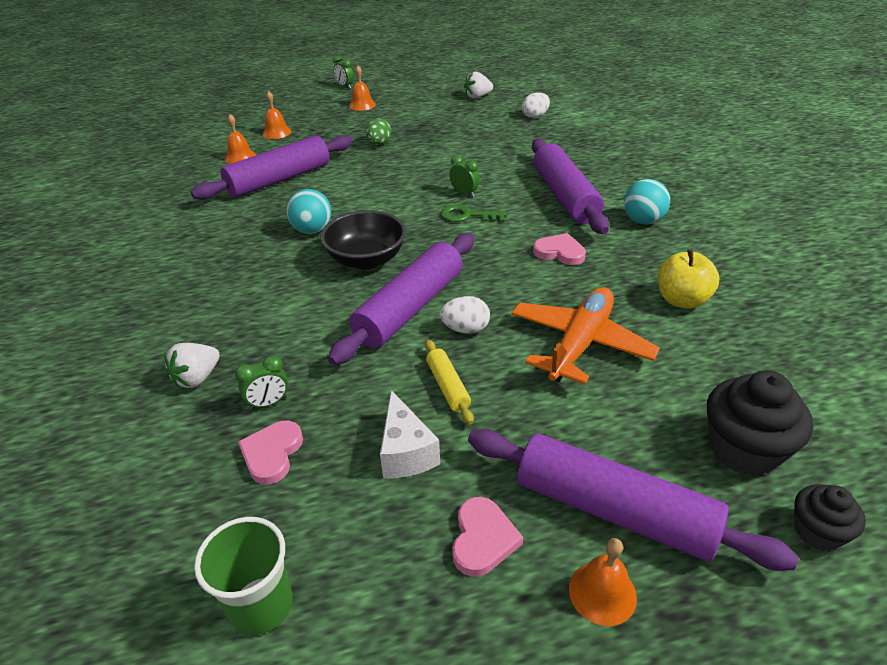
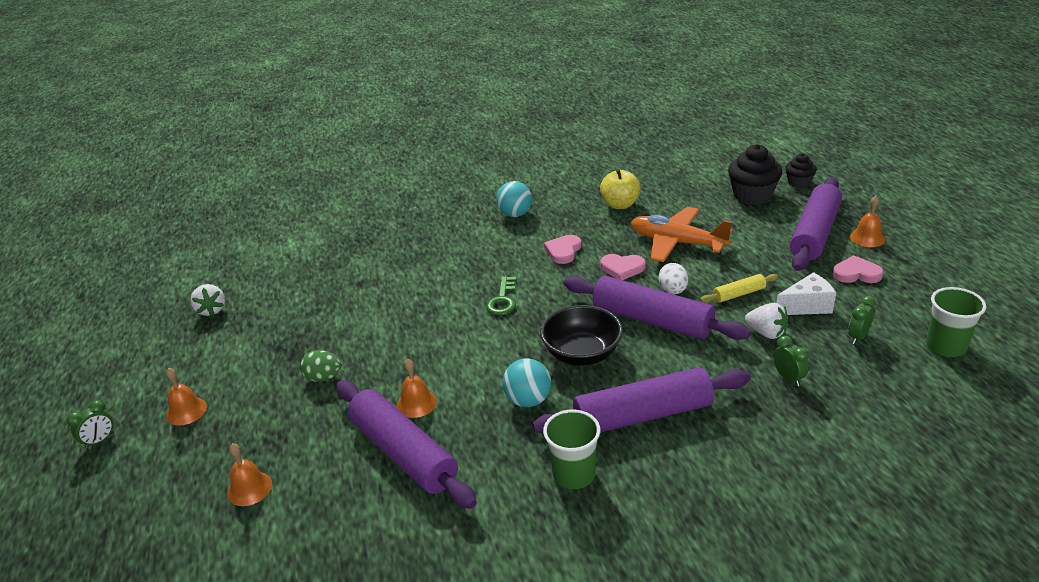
camera: 90 degrees left, 5 degrees down
white strawberry [164,343,220,388] -> white strawberry moved to [745,303,788,339]
orange bell [225,114,256,164] -> orange bell moved to [397,359,437,418]
pink heart [238,421,303,485] -> pink heart moved to [600,254,646,280]
green clock [449,155,480,197] -> green clock moved to [848,296,876,344]
white egg [522,92,550,118] -> none
purple rolling pin [532,139,609,234] -> purple rolling pin moved to [533,367,750,434]
none -> green cup [543,410,601,489]

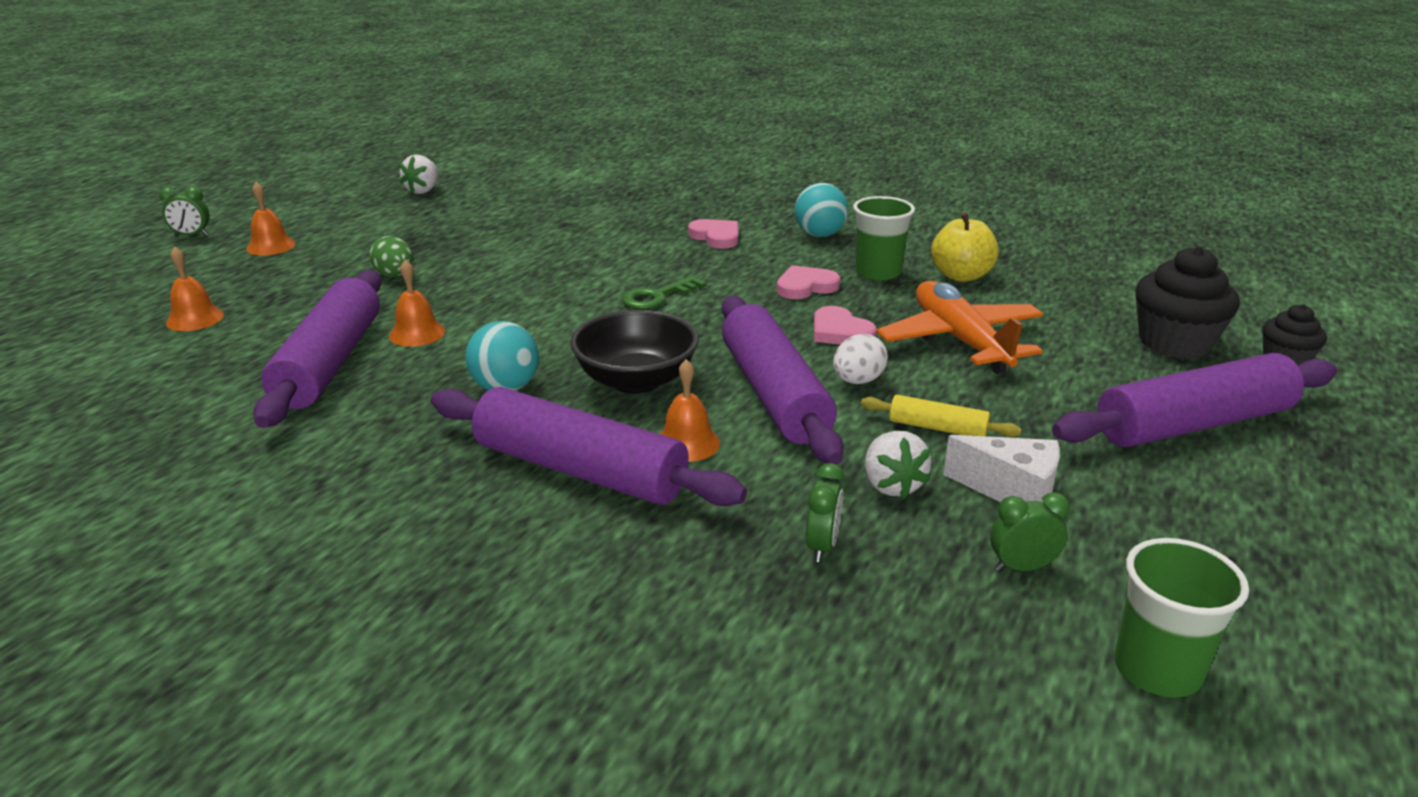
camera: 40 degrees right, 5 degrees down
green cup [543,410,601,489] -> green cup moved to [853,196,915,280]
pink heart [833,255,883,283] -> pink heart moved to [688,219,738,249]
orange bell [850,196,885,247] -> orange bell moved to [660,359,720,462]

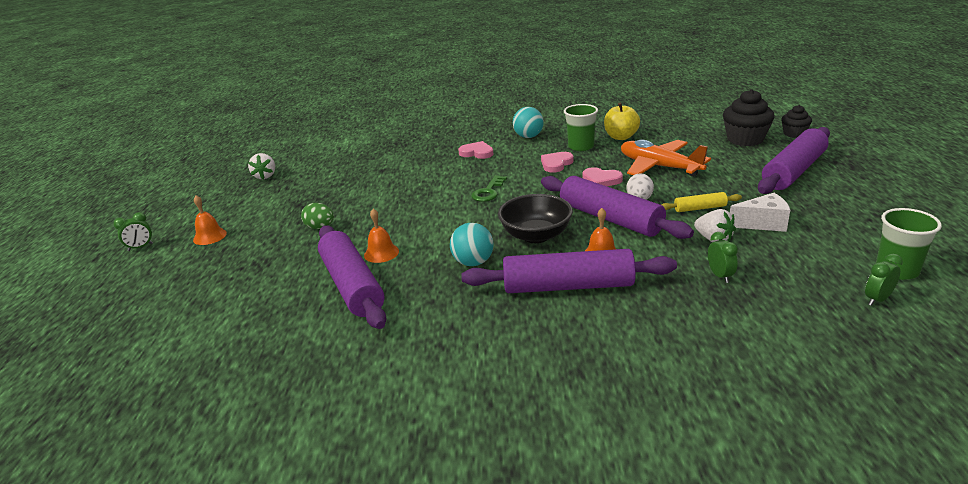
camera: 25 degrees left, 0 degrees up
orange bell [166,246,224,331] -> none
green clock [990,492,1070,571] -> green clock moved to [865,254,903,306]

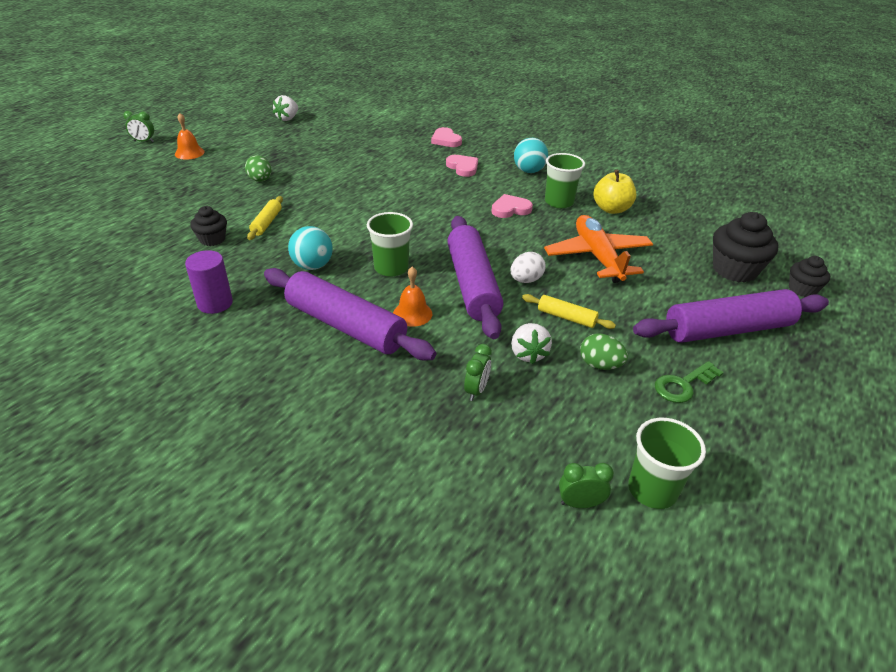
camera: 30 degrees right, 10 degrees up
purple rolling pin [318,225,387,329] -> black cupcake [190,206,227,246]
orange bell [364,209,399,263] -> yellow rolling pin [247,196,283,240]
green key [471,175,507,202] -> green key moved to [655,361,724,403]
black bowl [498,194,573,243] -> green cup [367,212,413,277]
pink heart [583,167,623,186] -> pink heart moved to [431,127,462,147]
white cheese [730,193,790,232] -> green egg [580,334,628,370]
none -> purple cylinder [185,250,233,314]

